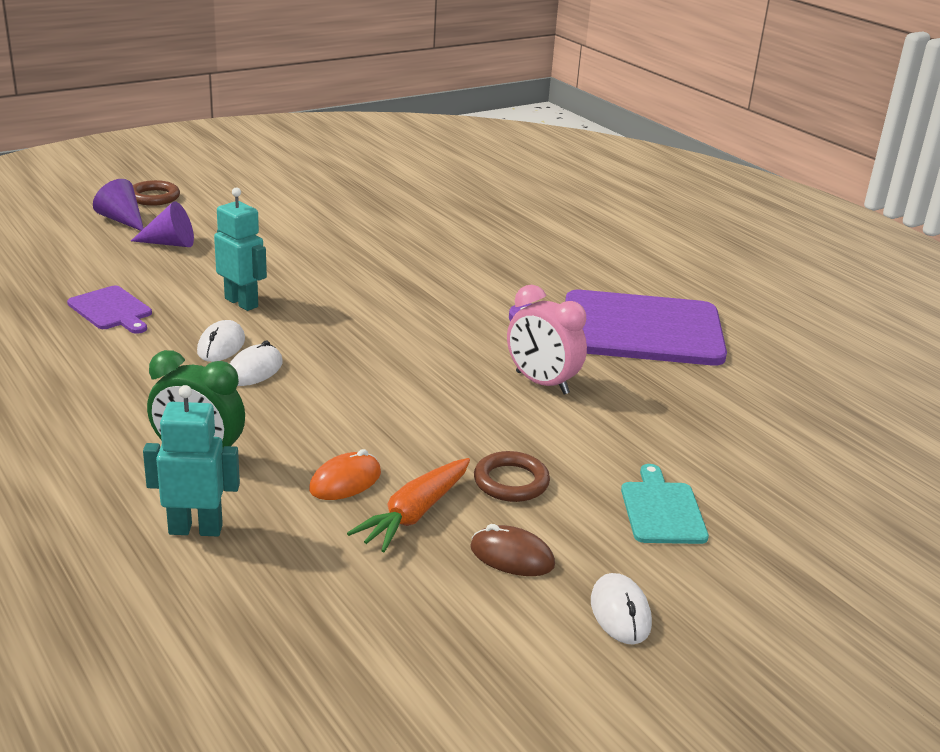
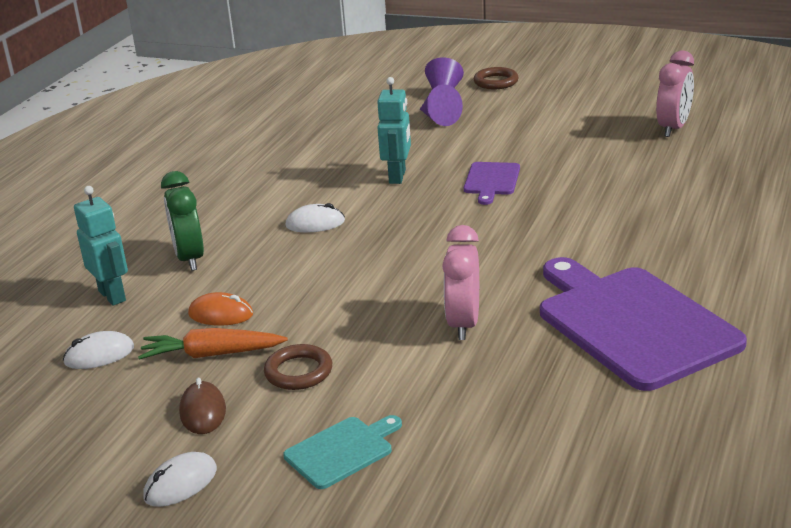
camera: 60 degrees right, 0 degrees up
purple cutting board [67,286,152,334] -> purple cutting board moved to [464,162,520,205]
white mouse [197,320,245,362] -> white mouse moved to [63,331,134,369]
none -> pink clock [656,50,694,137]

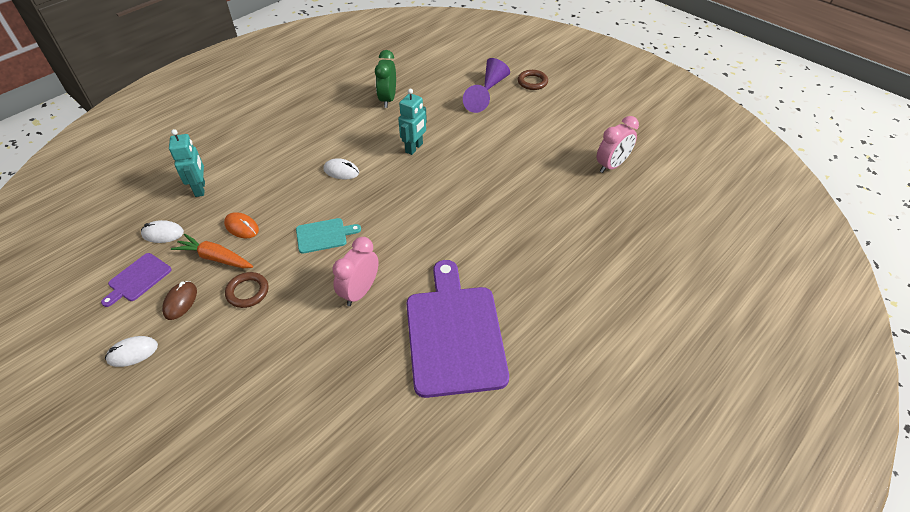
camera: 20 degrees right, 20 degrees up
green clock [161,171,204,271] -> green clock moved to [375,50,396,108]
turquoise cutting board [283,415,402,489] -> turquoise cutting board moved to [296,218,361,254]
purple cutting board [464,162,520,205] -> purple cutting board moved to [101,253,172,307]

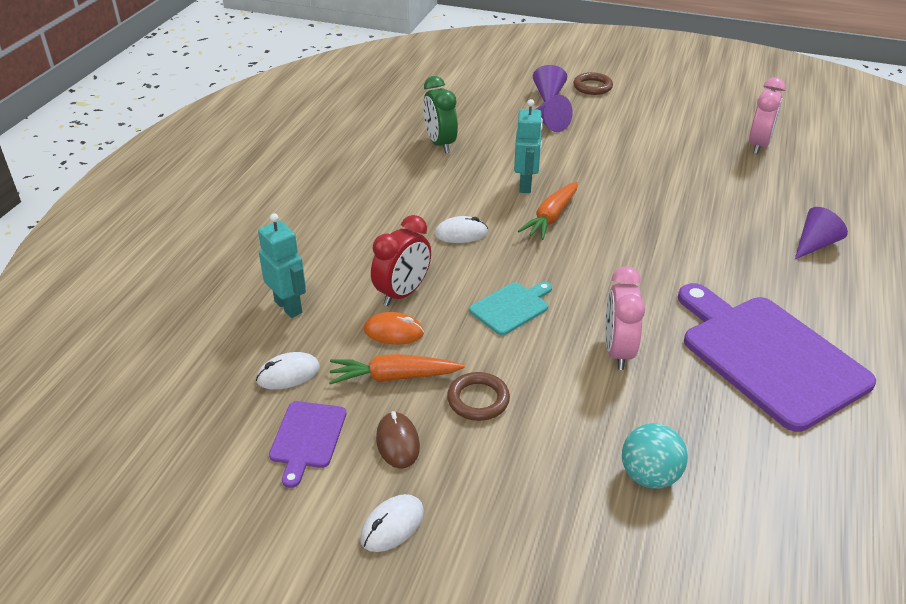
camera: 25 degrees left, 10 degrees down
none -> red clock [371,215,431,306]
none -> orange carrot [518,181,578,240]
none -> turquoise ball [622,423,688,489]
none -> purple cone [795,207,848,259]

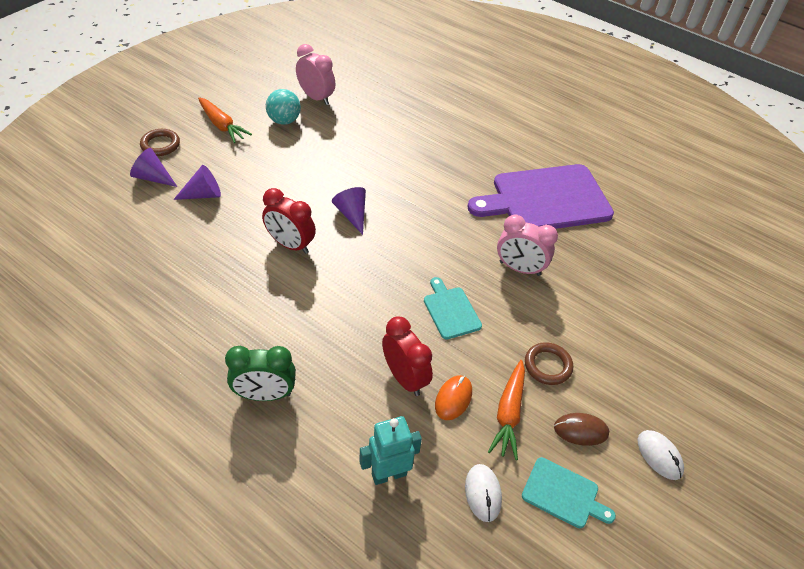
camera: 75 degrees left, 10 degrees up
purple cutting board [269,401,346,488] -> turquoise cutting board [522,457,616,528]
green clock [423,76,458,153] -> green clock moved to [225,346,296,401]
white mouse [435,216,488,243] -> none
turquoise robot [514,99,543,193] -> red clock [262,188,316,254]
orange carrot [518,181,578,240] -> orange carrot moved to [198,97,252,143]
turquoise ball [622,423,688,489] -> turquoise ball moved to [266,89,301,125]
purple cone [795,207,848,259] -> purple cone moved to [332,187,366,235]

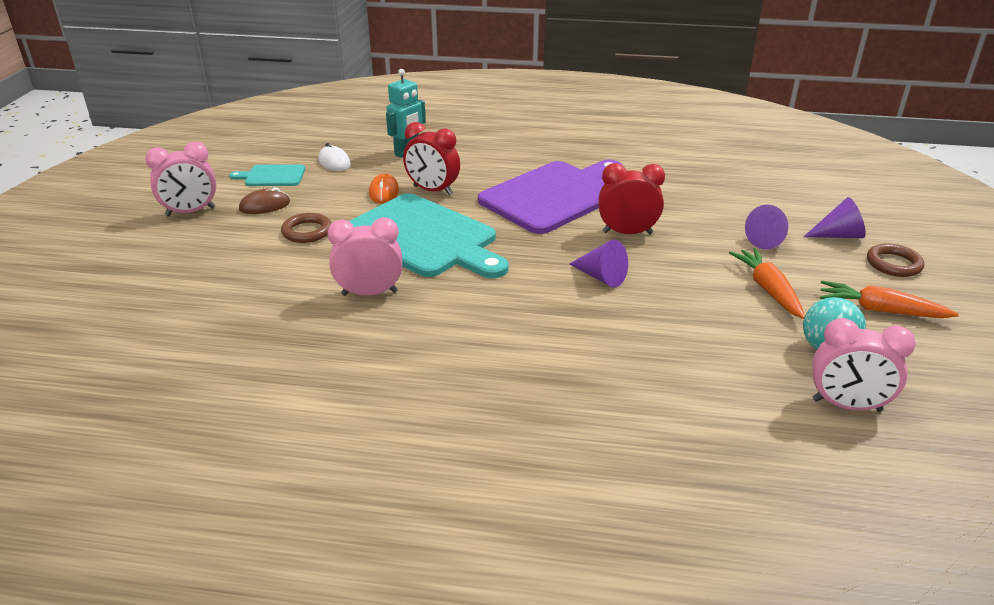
camera: 155 degrees right, 15 degrees down
green clock [225,346,296,401] -> none
turquoise cutting board [424,277,482,340] -> turquoise cutting board [349,193,509,278], size x2.17
purple cutting board [468,164,614,229] -> purple cutting board moved to [478,160,622,234]
orange carrot [488,360,525,460] -> orange carrot moved to [729,248,805,319]
white mouse [638,430,684,480] -> pink clock [145,142,216,216]

